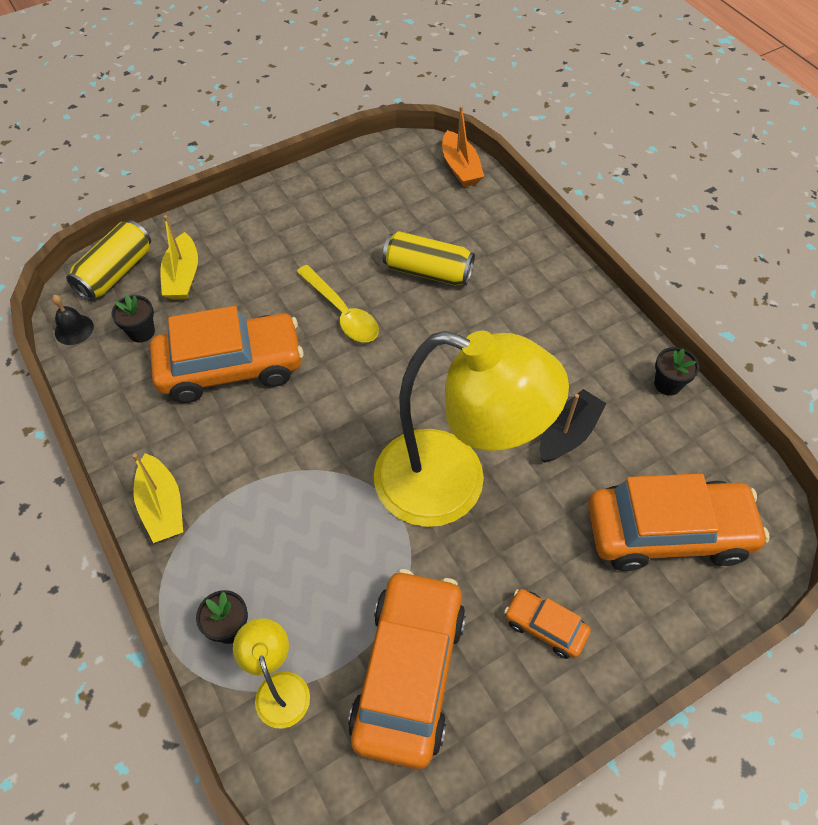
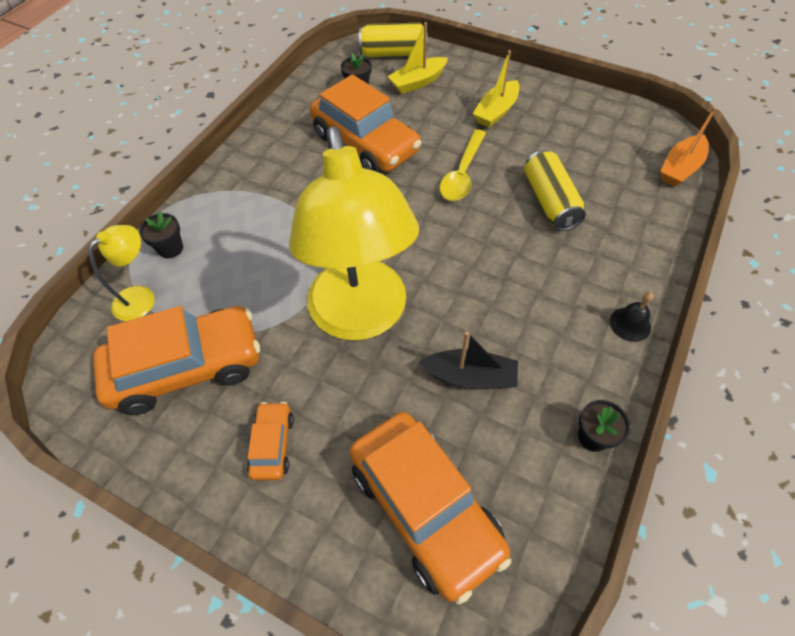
camera: 60 degrees right, 0 degrees up
black bell [52,295,94,345] -> black bell moved to [610,292,653,342]
yellow boat [133,453,183,543] -> yellow boat moved to [473,50,520,128]

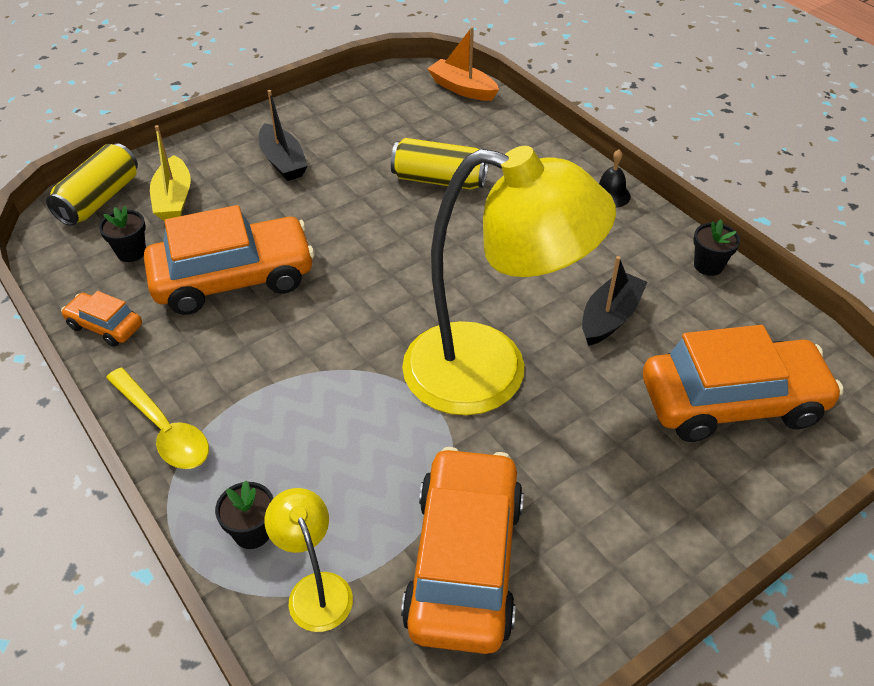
camera: 65 degrees left, 10 degrees down
orange car [247,402,294,480] -> orange car moved to [61,291,142,347]
yellow spoon [439,129,486,201] -> yellow spoon moved to [106,368,209,469]
yellow boat [473,50,520,128] -> black boat [259,90,308,181]
orange boat [660,107,717,187] -> orange boat turned 150 degrees clockwise [427,27,499,101]

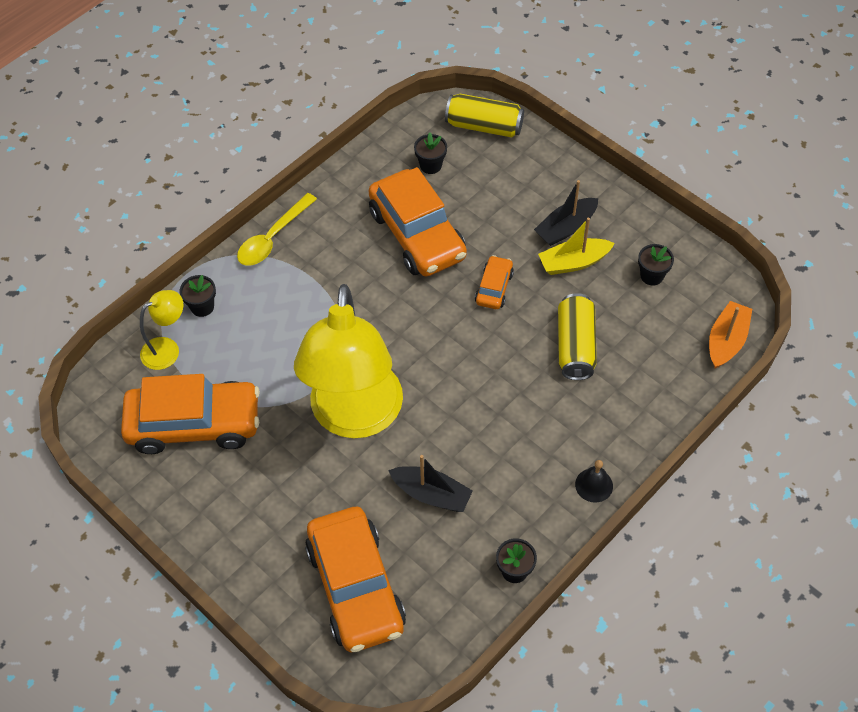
camera: 80 degrees right, 10 degrees up
orange car [61,291,142,347] -> orange car moved to [475,255,514,309]
yellow boat [150,125,191,221] -> yellow boat moved to [538,218,615,275]
none -> black flower pot [638,244,674,286]

